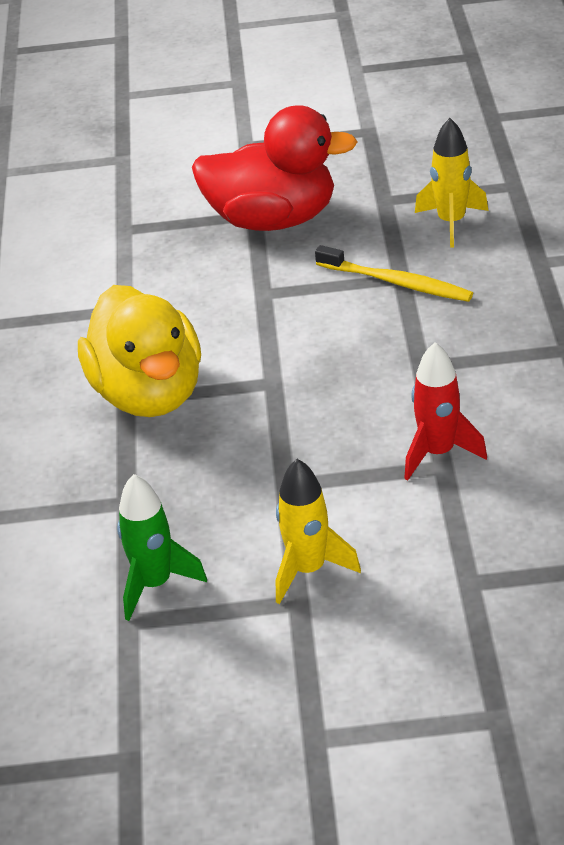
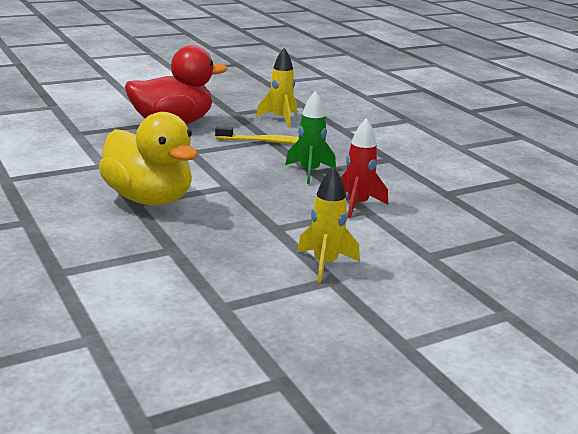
camera: 30 degrees left, 15 degrees down
green rocket [117,474,207,621] -> green rocket moved to [285,91,336,184]

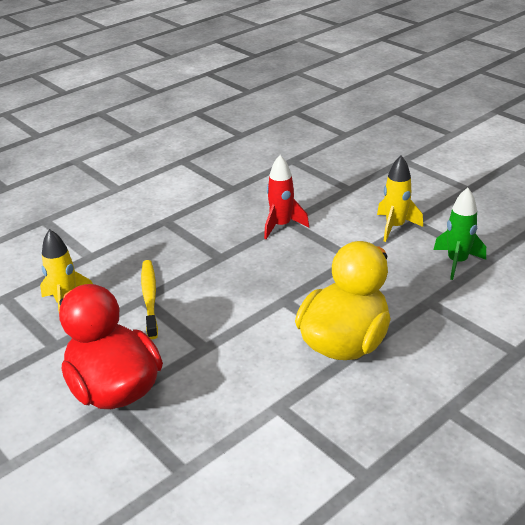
camera: 100 degrees left, 10 degrees up
green rocket [285,91,336,184] -> green rocket moved to [433,188,486,280]

